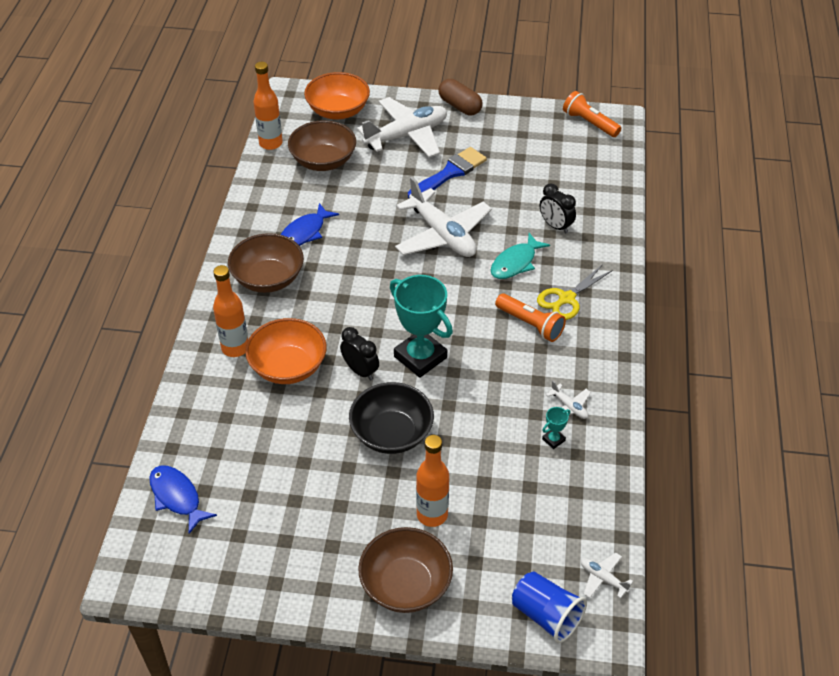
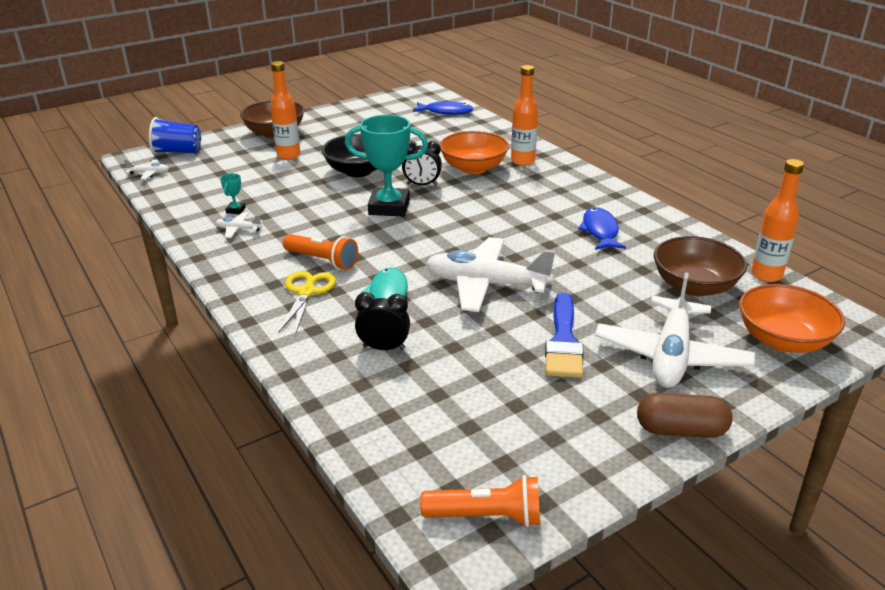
camera: 140 degrees right, 15 degrees down
brown bowl [228,233,304,293] -> none
orange flashlight [495,293,566,342] -> orange flashlight turned 150 degrees counterclockwise [283,234,358,270]

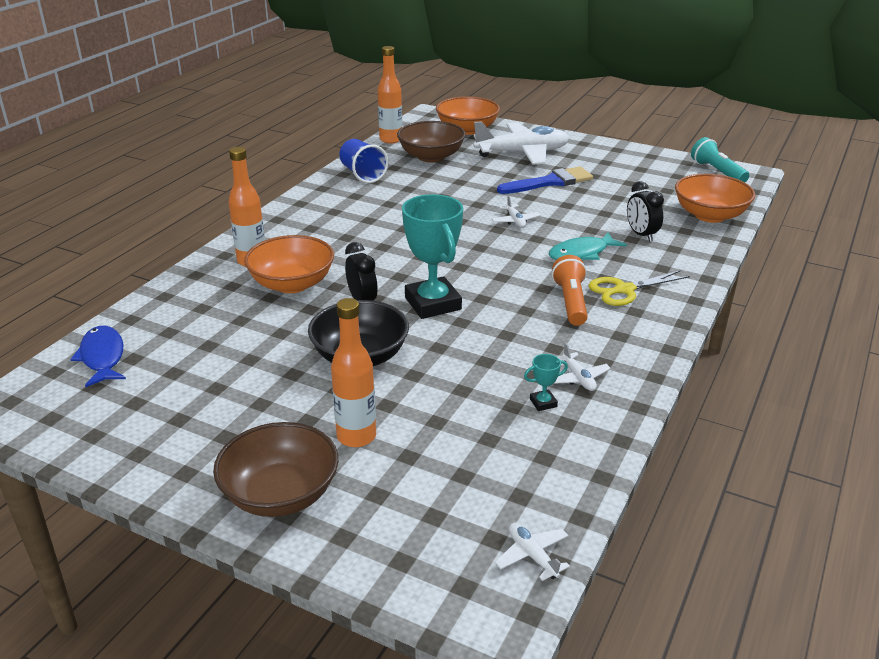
camera: 120 degrees left, 0 degrees up
blue cup [149,117,201,154] -> blue cup moved to [339,139,389,183]
orange flashlight [420,475,540,527] -> turquoise flashlight [691,137,749,182]
white plane [426,237,555,312] -> white plane [492,195,541,228], size x0.42
blue fish [578,207,626,250] -> none
brown capsule [637,393,733,438] -> none
none -> orange bowl [675,174,755,223]

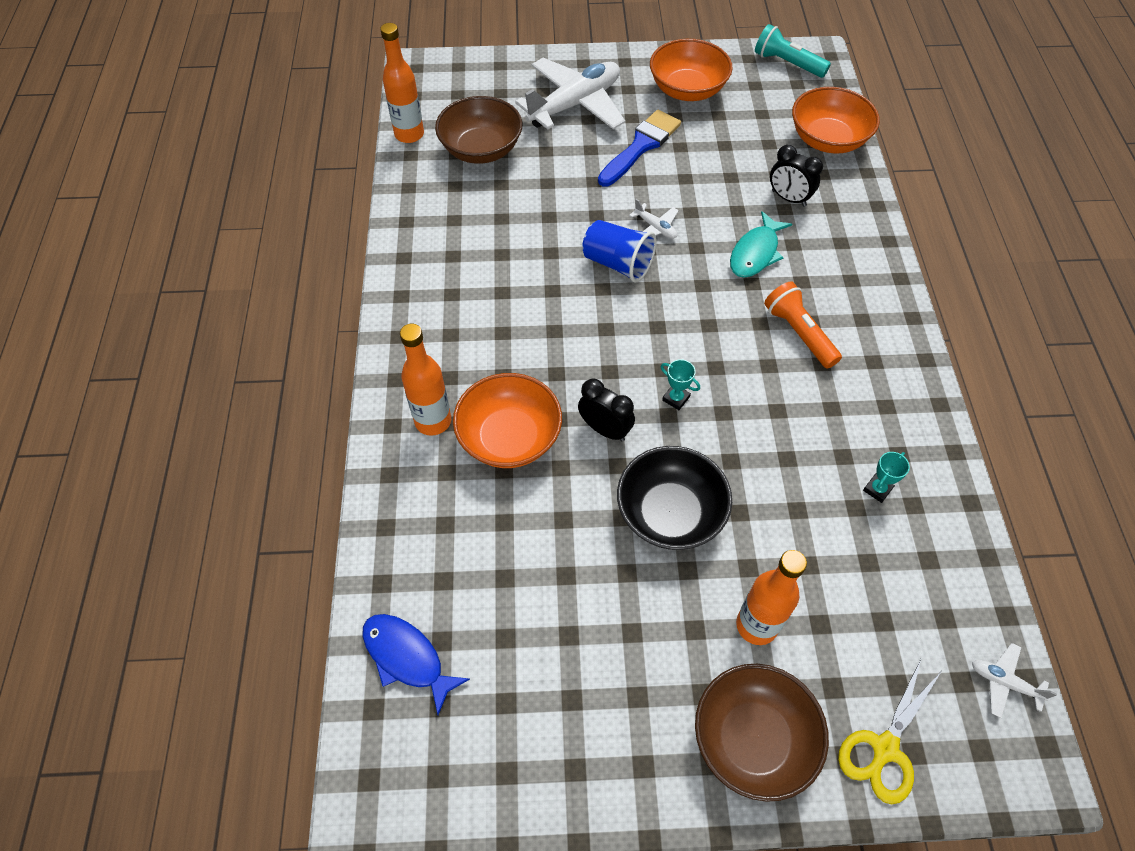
camera: 30 degrees left, 25 degrees up
blue cup [339,139,389,183] -> blue cup moved to [582,220,657,283]
turquoise trophy [402,194,463,319] -> turquoise trophy [661,359,700,410], size x0.41
orange bowl [436,96,500,135] -> orange bowl moved to [650,39,733,101]
white plane [554,343,611,391] -> none
yellow scissors [589,270,690,306] -> yellow scissors moved to [838,659,941,804]

